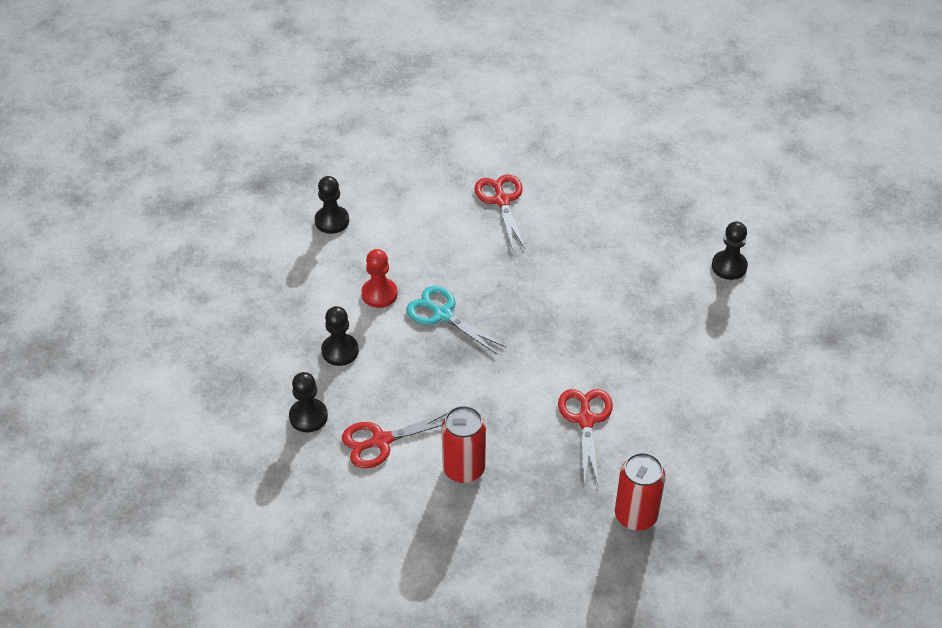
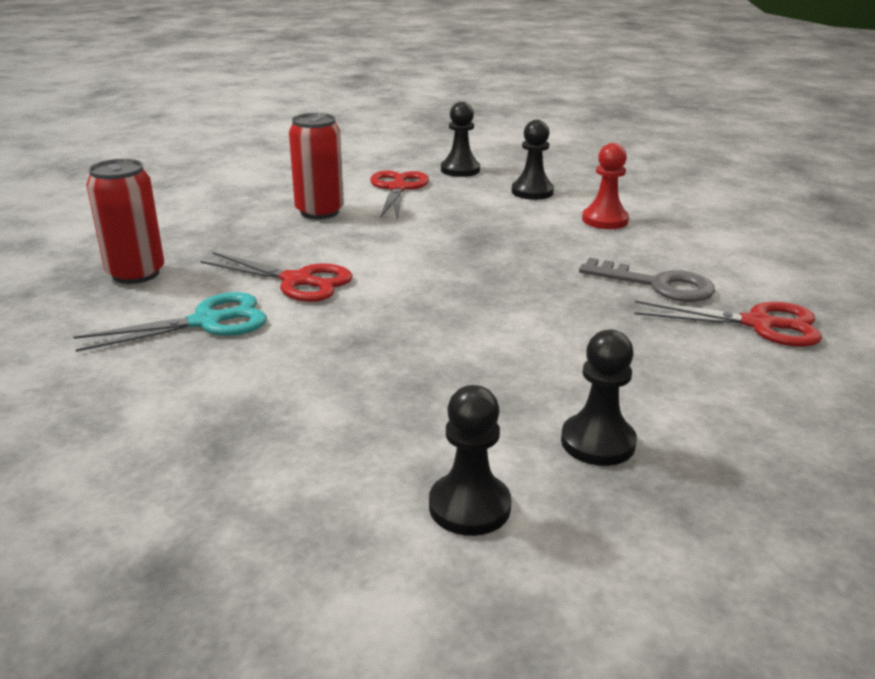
camera: 115 degrees right, 20 degrees down
black pawn [315,176,349,234] -> black pawn moved to [561,330,637,466]
turquoise scissors [406,286,506,355] -> turquoise scissors moved to [73,292,267,352]
none -> grey key [579,257,715,302]

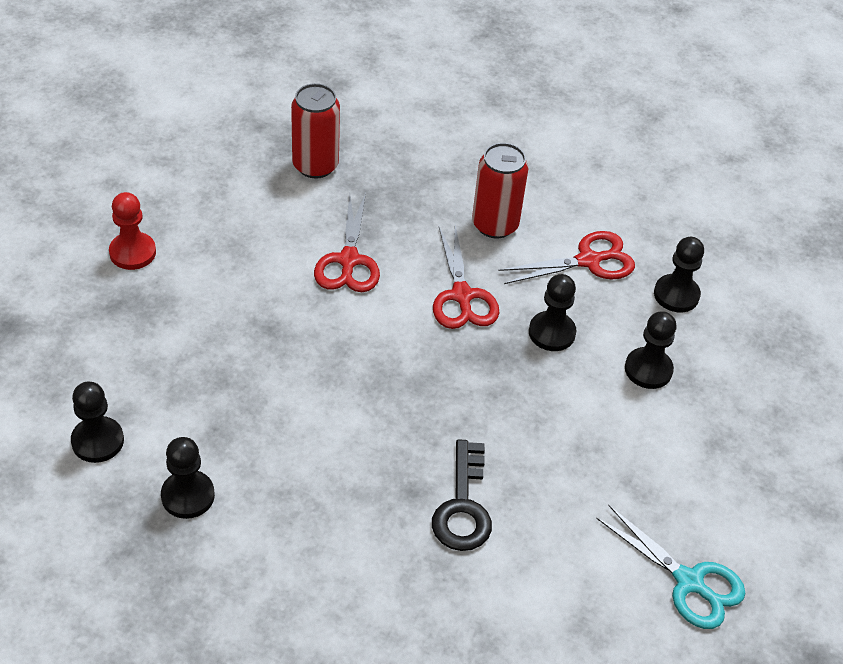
camera: 65 degrees right, 20 degrees up
turquoise scissors [73,292,267,352] -> turquoise scissors moved to [596,505,745,629]
grey key [579,257,715,302] -> black key [432,439,492,551]
red pawn [582,143,629,229] -> red pawn moved to [109,192,156,270]
red scissors [634,301,822,347] -> red scissors moved to [433,225,499,329]
none -> black pawn [529,274,576,351]

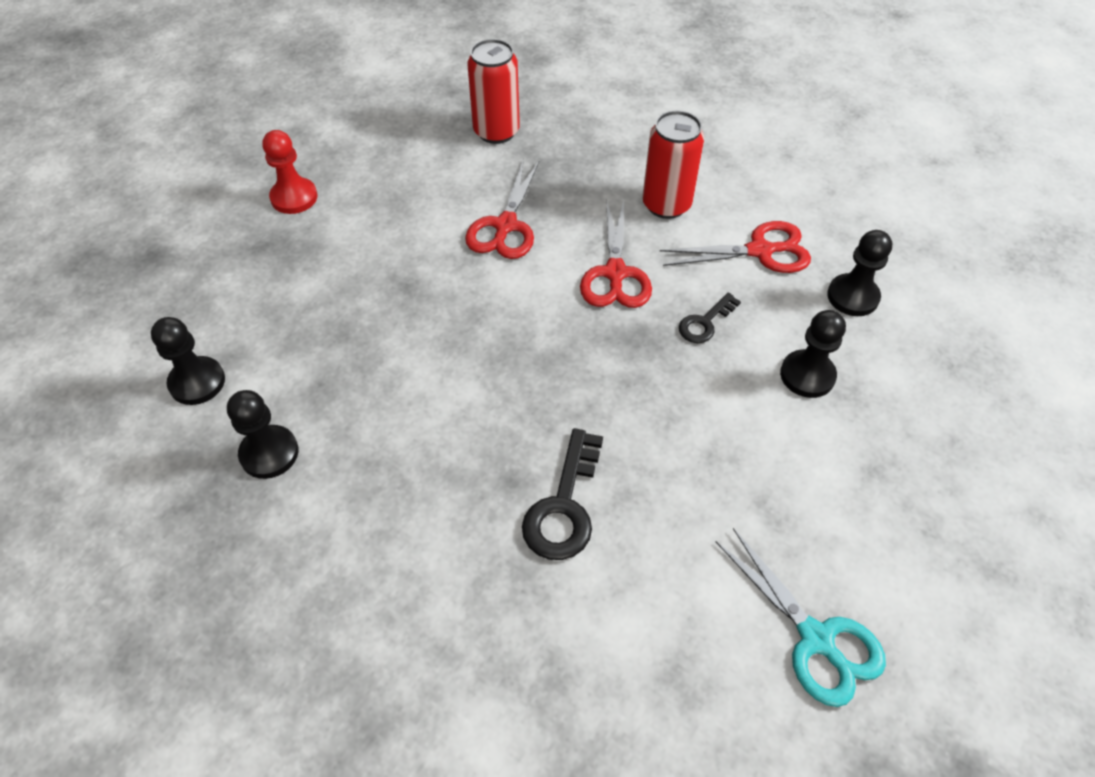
camera: 15 degrees right, 5 degrees up
black pawn [529,274,576,351] -> black key [679,293,741,343]

